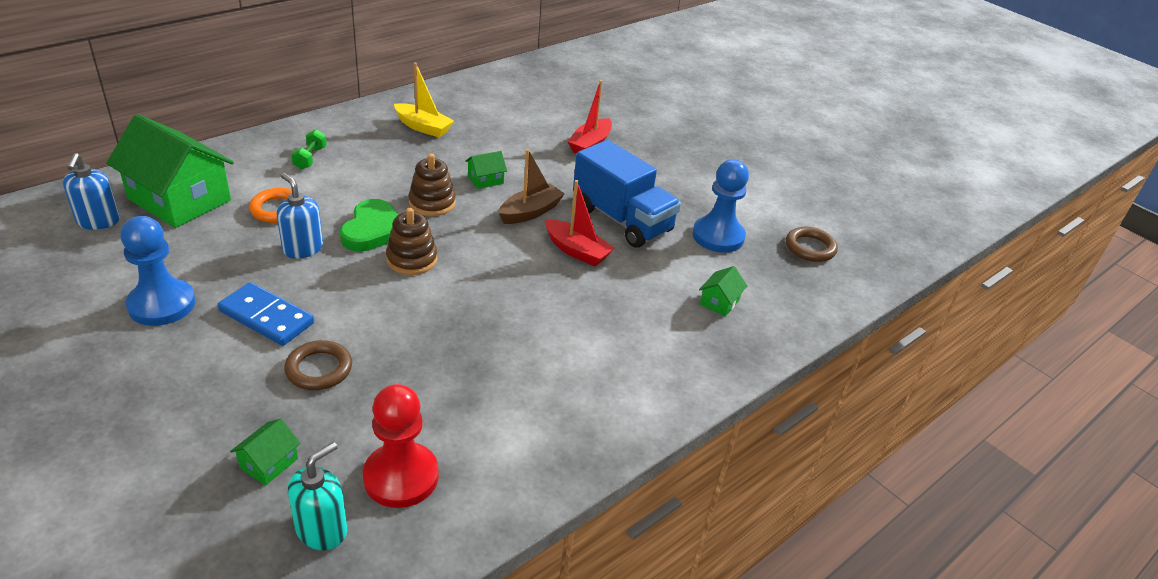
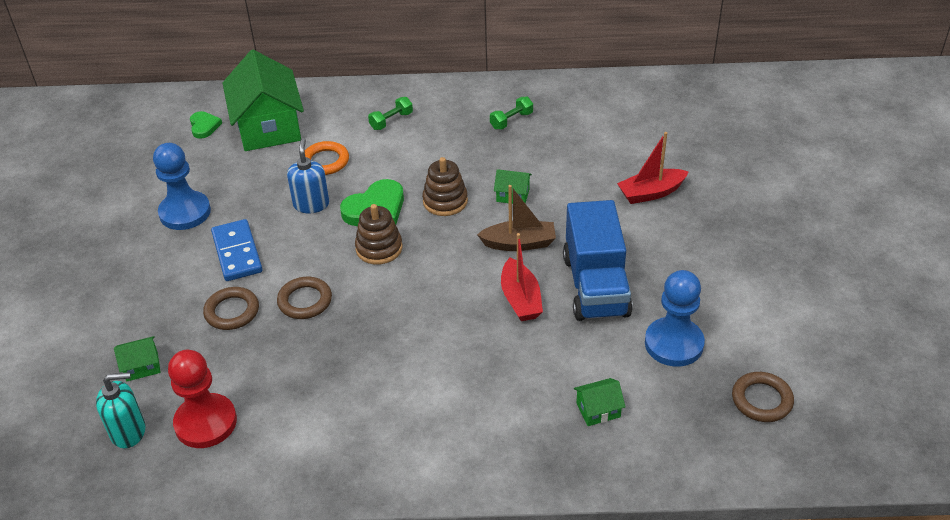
camera: 45 degrees right, 5 degrees up
blue soap dispenser [63,153,120,230] -> green heart [190,111,222,139]
yellow boat [394,62,454,137] -> green dumbbell [490,97,533,130]
none -> brown ring [277,277,332,319]

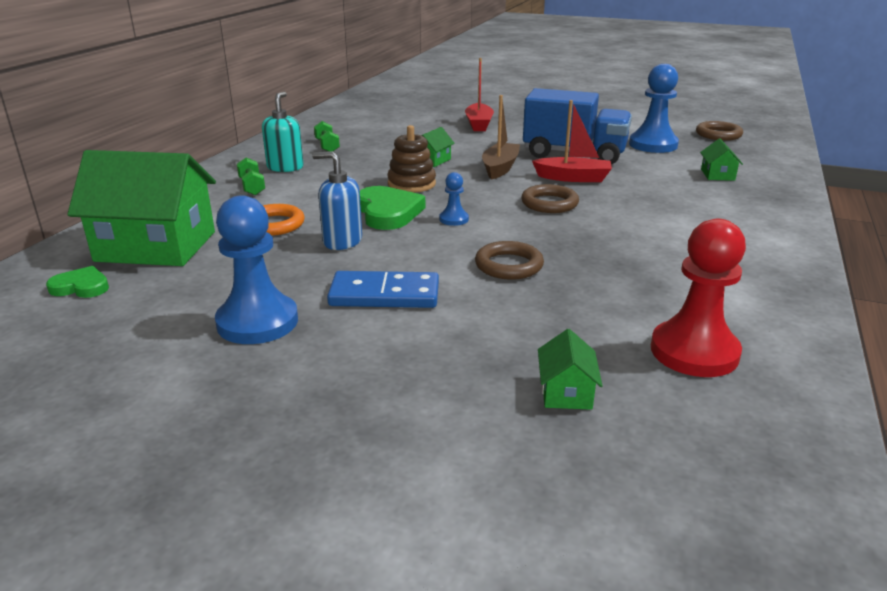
camera: 70 degrees left, 15 degrees down
turquoise soap dispenser [96,372,145,448] -> turquoise soap dispenser moved to [262,92,304,172]
brown ring [203,287,259,330] -> brown ring moved to [521,184,579,213]
brown stacking toy [355,204,402,265] -> blue pawn [439,172,469,226]

